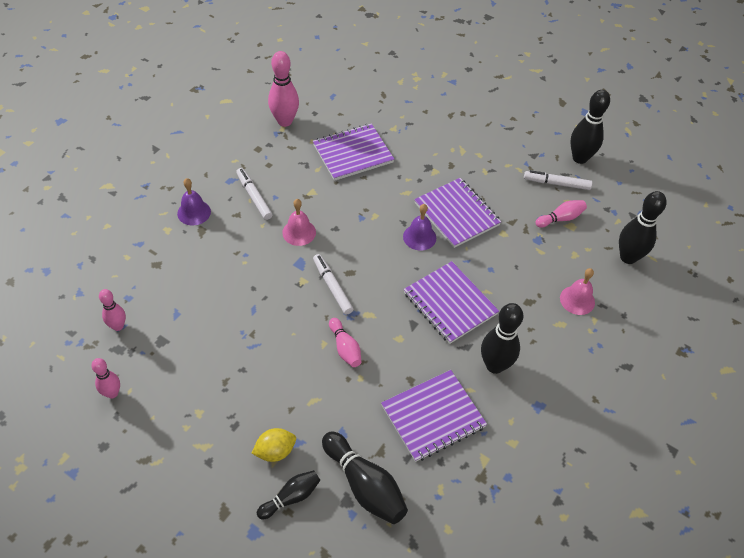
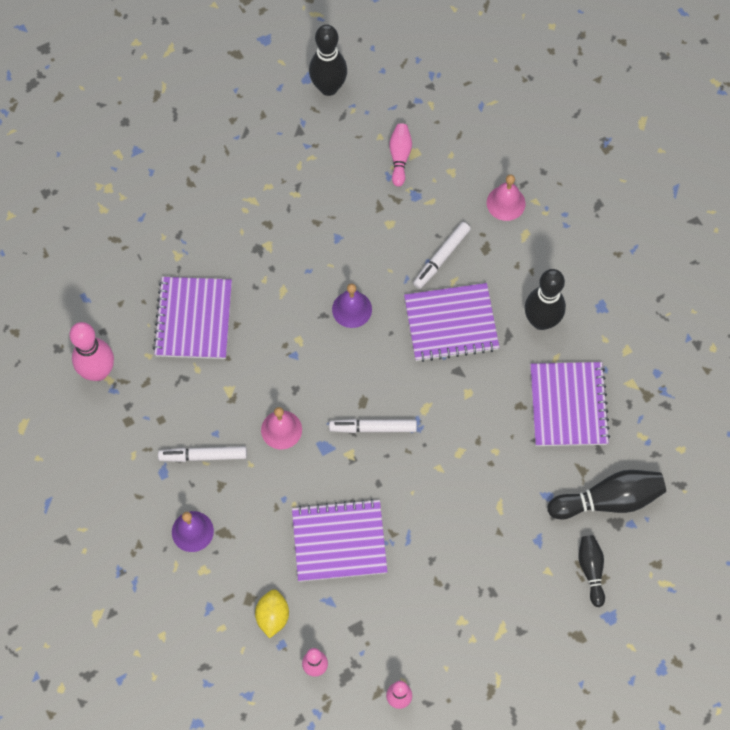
camera: 60 degrees left, 15 degrees up
yellow lemon [251,428,296,462] -> yellow lemon moved to [255,589,289,638]
pink bowling pin [329,318,361,367] -> none
purple notebook [414,178,501,248] -> purple notebook moved to [292,499,388,582]
white marker [524,170,592,190] -> white marker moved to [413,222,471,289]
black bowling pin [619,191,666,264] -> none

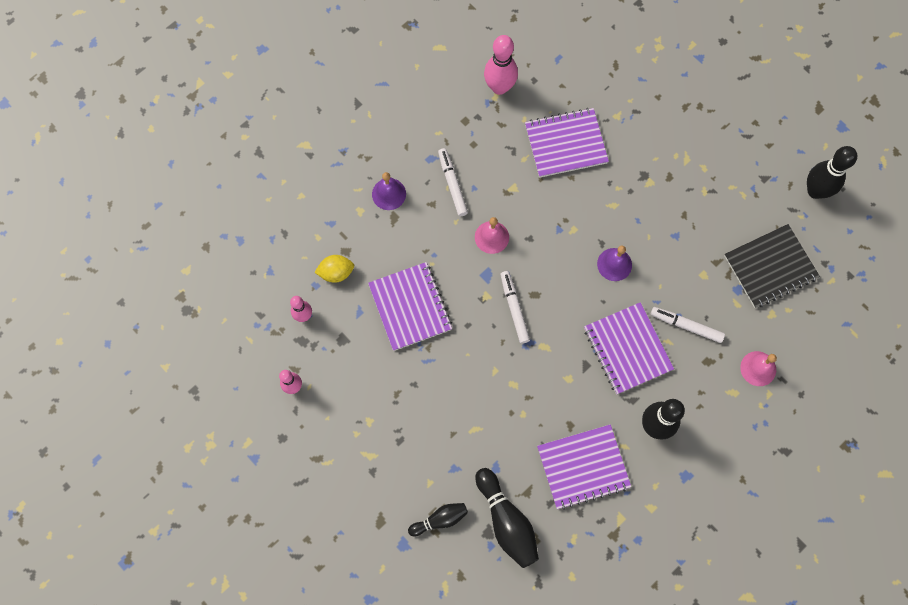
camera: 75 degrees right, 5 degrees up
pink bowling pin [389,123,412,187] -> black notebook [724,224,820,308]

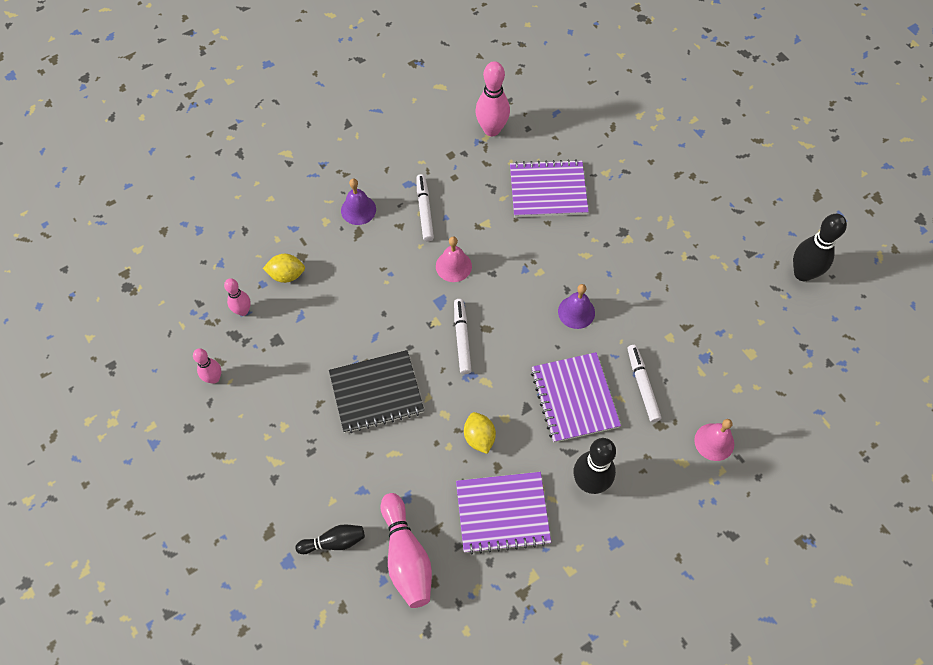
camera: 10 degrees right, 10 degrees down
purple notebook [368,262,452,351] -> none
black bowling pin [475,468,539,568] -> pink bowling pin [381,493,432,608]
white marker [651,307,725,343] -> white marker turned 45 degrees clockwise [627,345,661,422]
black notebook [724,224,820,308] -> black notebook moved to [329,350,424,433]
none -> yellow lemon [464,412,496,454]

